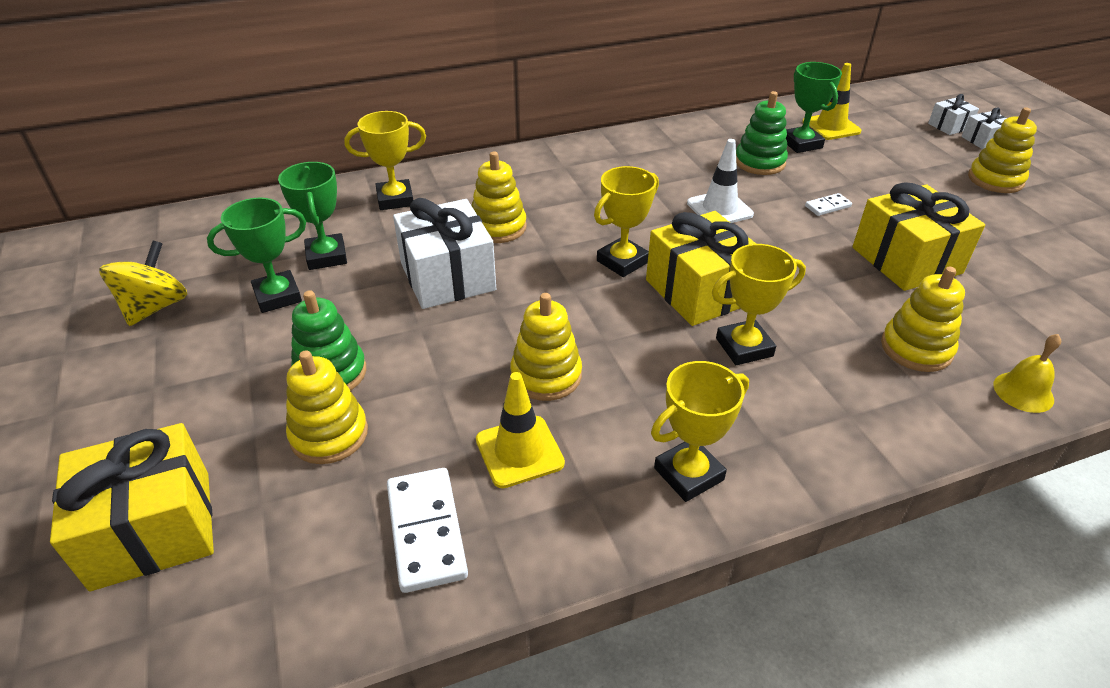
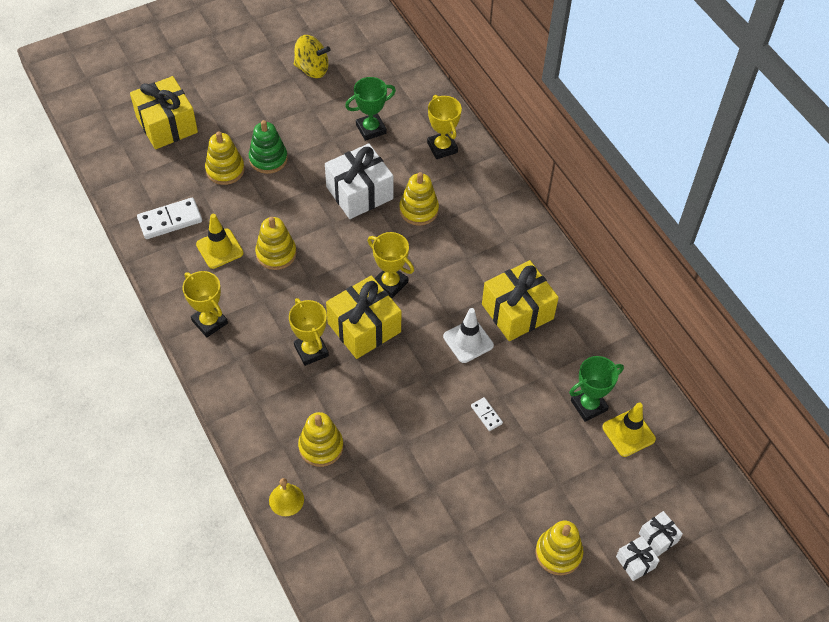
camera: 80 degrees right, 15 degrees up
green trophy [207,197,306,313] -> none
green stacking toy [736,91,788,175] -> none
yellow gift [853,182,985,291] -> yellow gift moved to [482,260,559,341]

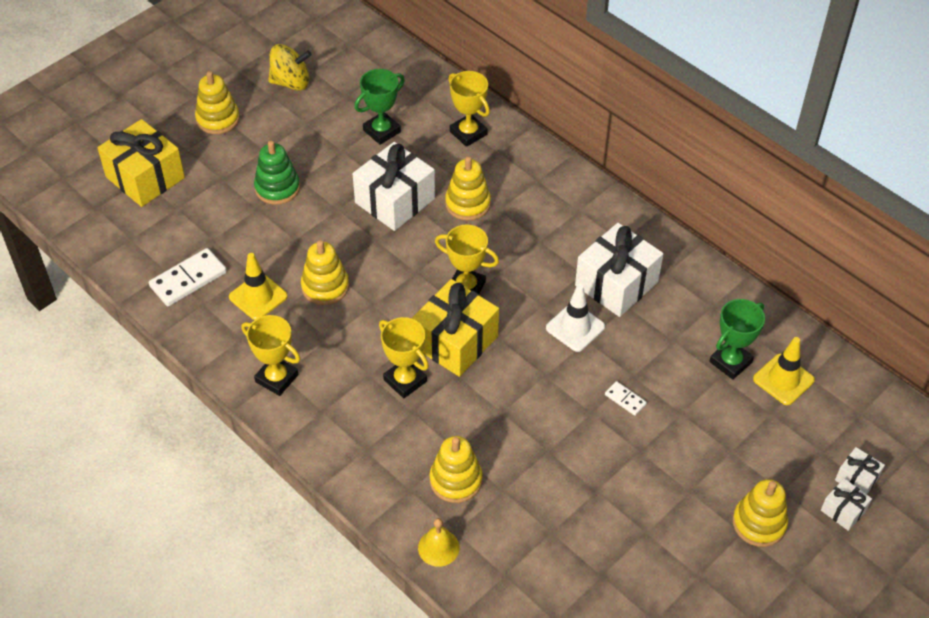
camera: 15 degrees left, 5 degrees down
yellow stacking toy [205,131,245,185] -> yellow stacking toy moved to [195,71,240,134]
yellow gift [482,260,559,341] -> white gift [575,223,663,317]

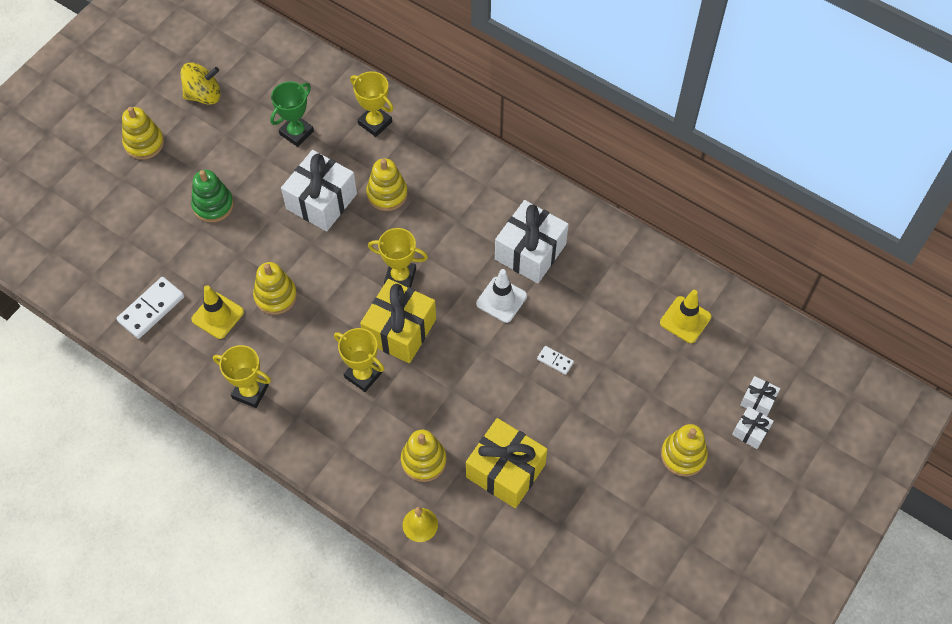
camera: 10 degrees left, 10 degrees up
yellow gift [97,119,185,207] -> yellow gift moved to [466,418,548,508]
green trophy [709,299,765,380] -> none

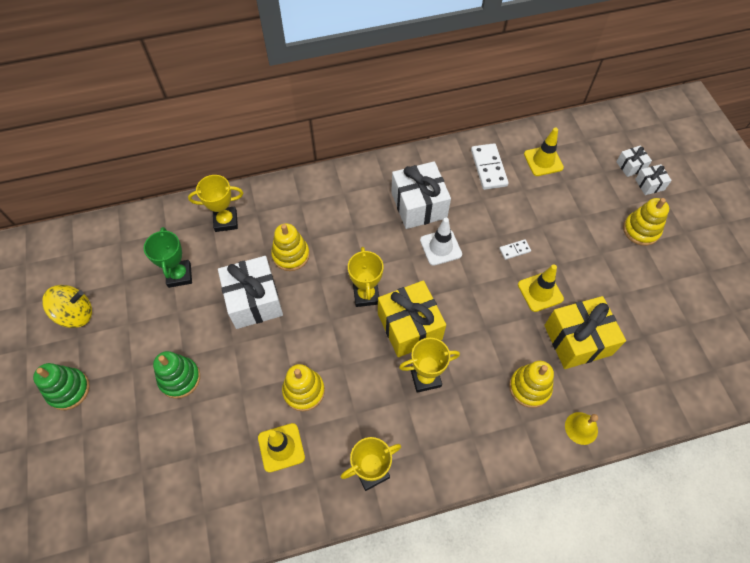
camera: 50 degrees left, 0 degrees up
white domino [116,277,184,339] -> white domino moved to [471,143,509,190]
yellow stacking toy [122,107,164,160] -> green stacking toy [33,363,90,410]
yellow spinning top [180,62,221,105] -> yellow spinning top turned 45 degrees clockwise [42,285,92,328]
yellow trophy [368,228,428,288] -> yellow trophy turned 60 degrees counterclockwise [348,247,383,307]
none -> yellow traffic cone [518,264,564,312]

